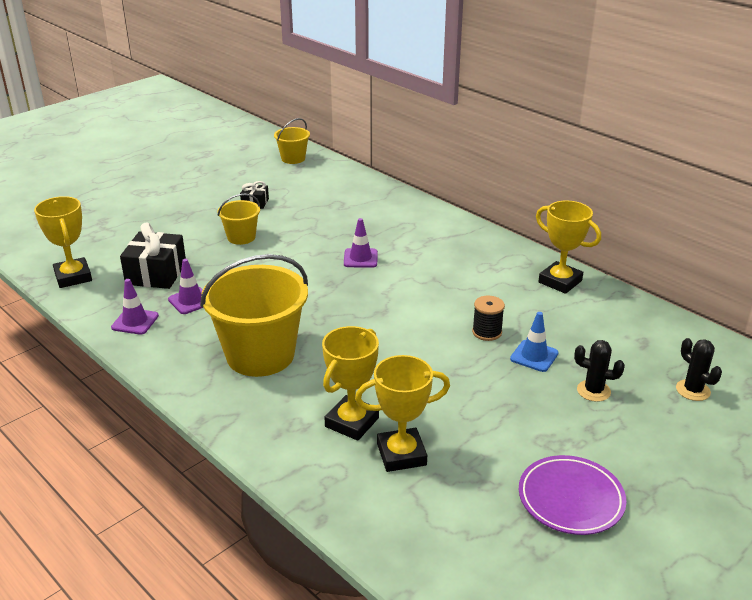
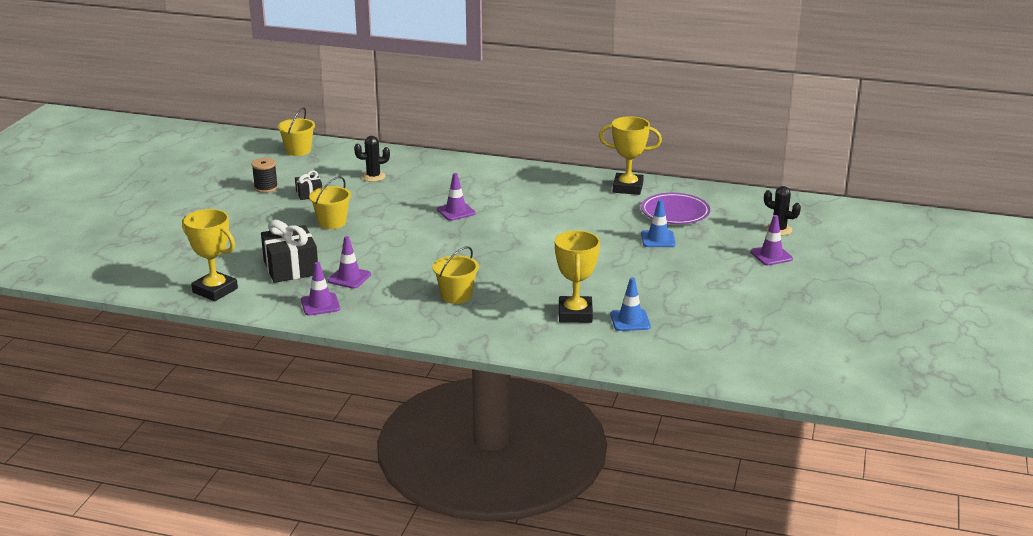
camera: 30 degrees left, 5 degrees down
yellow bucket [200,254,308,377] -> yellow bucket [433,246,479,304], size x0.50
yellow trophy [355,355,450,472] -> blue traffic cone [610,277,651,331]
black spool [472,295,505,341] -> black spool moved to [252,158,278,193]
purple plate [519,455,626,535] -> purple plate moved to [641,193,710,224]
black cactus [574,340,625,402] -> black cactus moved to [354,136,390,182]
none -> purple traffic cone [750,215,793,266]

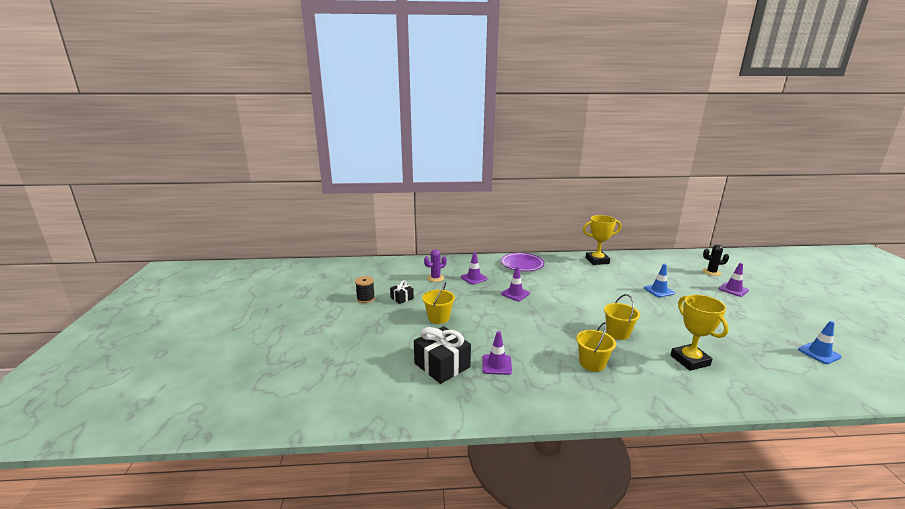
camera: 20 degrees left, 5 degrees down
yellow trophy [182,209,238,301] -> none
yellow bucket [278,108,315,156] -> yellow bucket moved to [604,294,640,340]
purple traffic cone [301,262,340,316] -> purple traffic cone moved to [461,252,488,285]
black cactus [354,136,390,182] -> purple cactus [424,249,447,282]
blue traffic cone [610,277,651,331] -> blue traffic cone moved to [798,321,842,364]
purple plate [641,193,710,224] -> purple plate moved to [501,253,545,271]

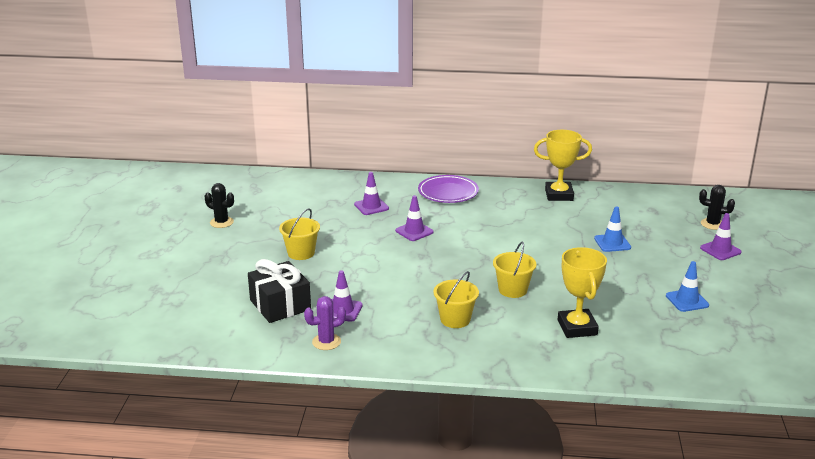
camera: 10 degrees right, 5 degrees up
black spool [355,276,375,303] -> black cactus [205,183,234,228]
black gift [390,280,414,304] -> none
purple cactus [424,249,447,282] -> purple cactus moved to [304,296,346,350]
blue traffic cone [798,321,842,364] -> blue traffic cone moved to [666,261,709,312]

